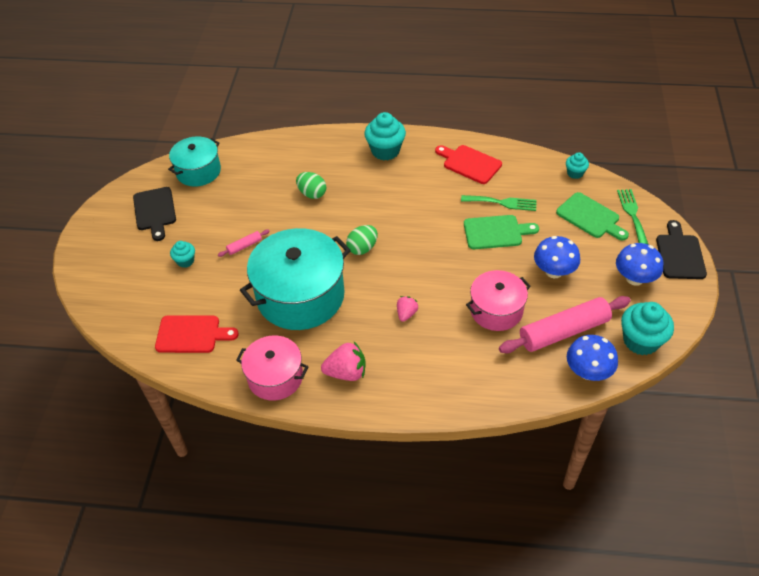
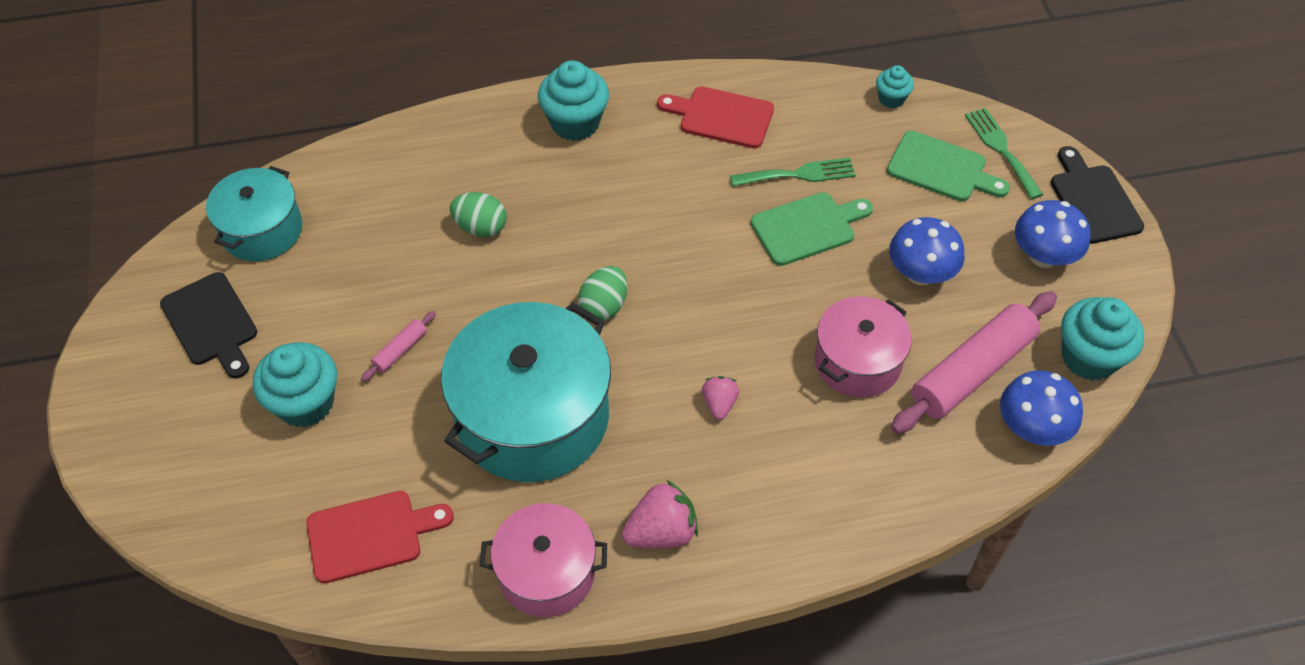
camera: 20 degrees left, 5 degrees up
turquoise cupcake [170,241,195,268] -> turquoise cupcake [253,342,337,427], size x1.84

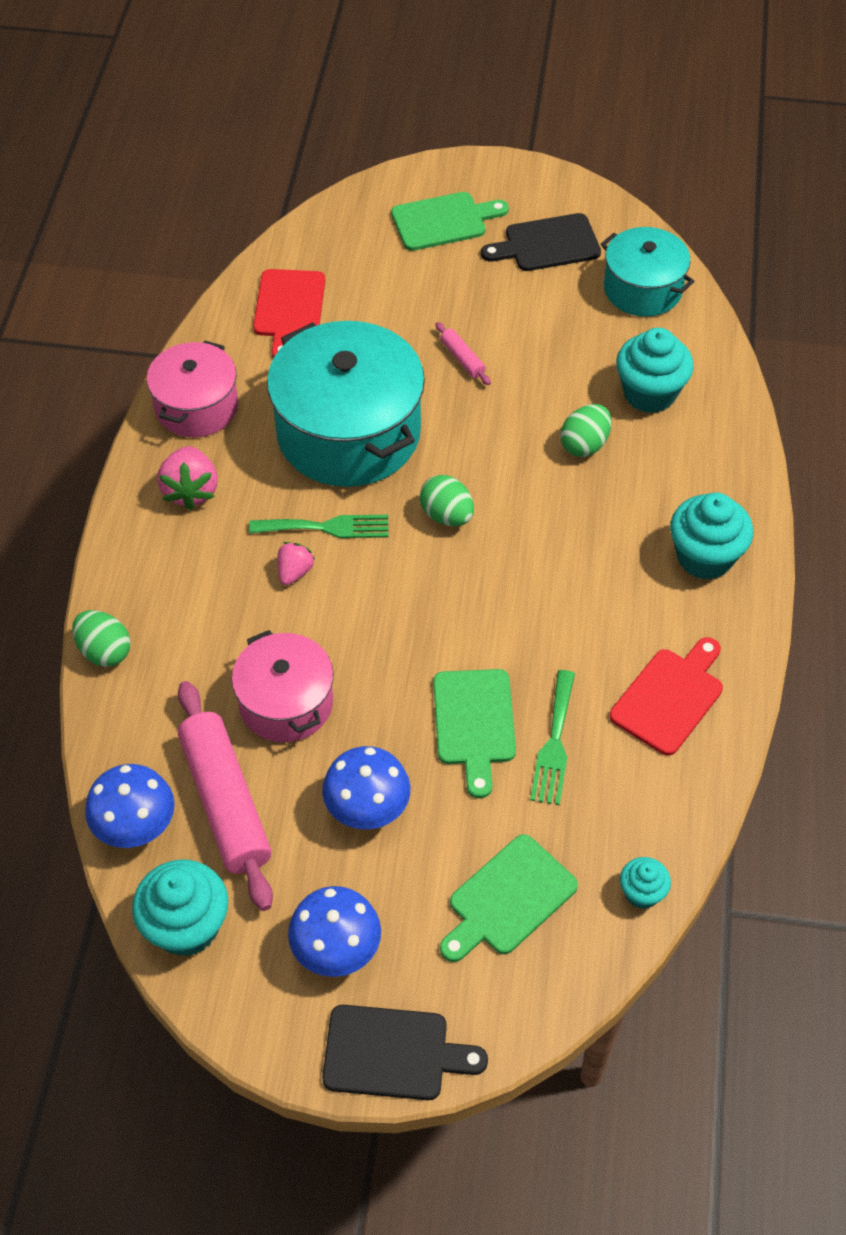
camera: 110 degrees right, 0 degrees up
turquoise cupcake [253,342,337,427] -> turquoise cupcake moved to [616,328,694,413]
pink strawberry [702,376,739,420] -> pink strawberry turned 90 degrees counterclockwise [278,542,314,585]
green fork [965,108,1043,199] -> green fork moved to [249,515,388,538]
none -> green egg [72,610,131,667]
none -> green cutting board [391,192,509,251]

